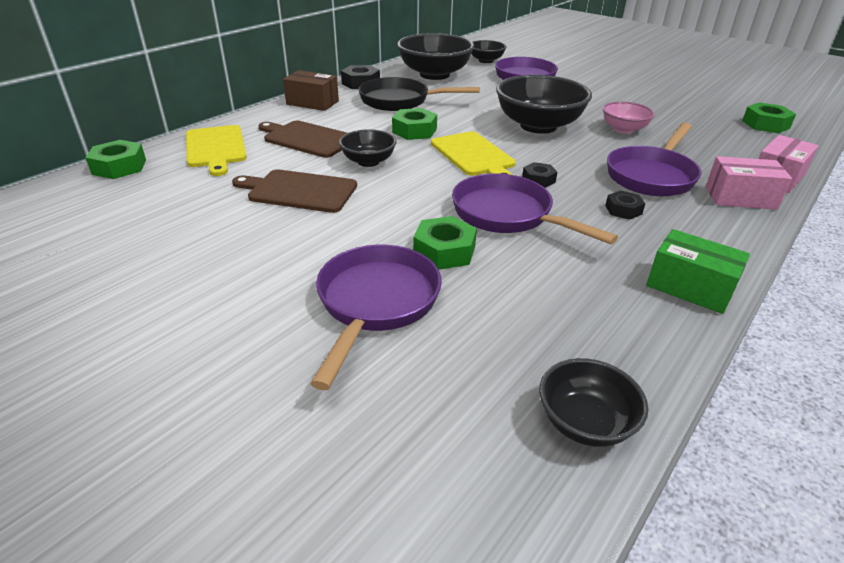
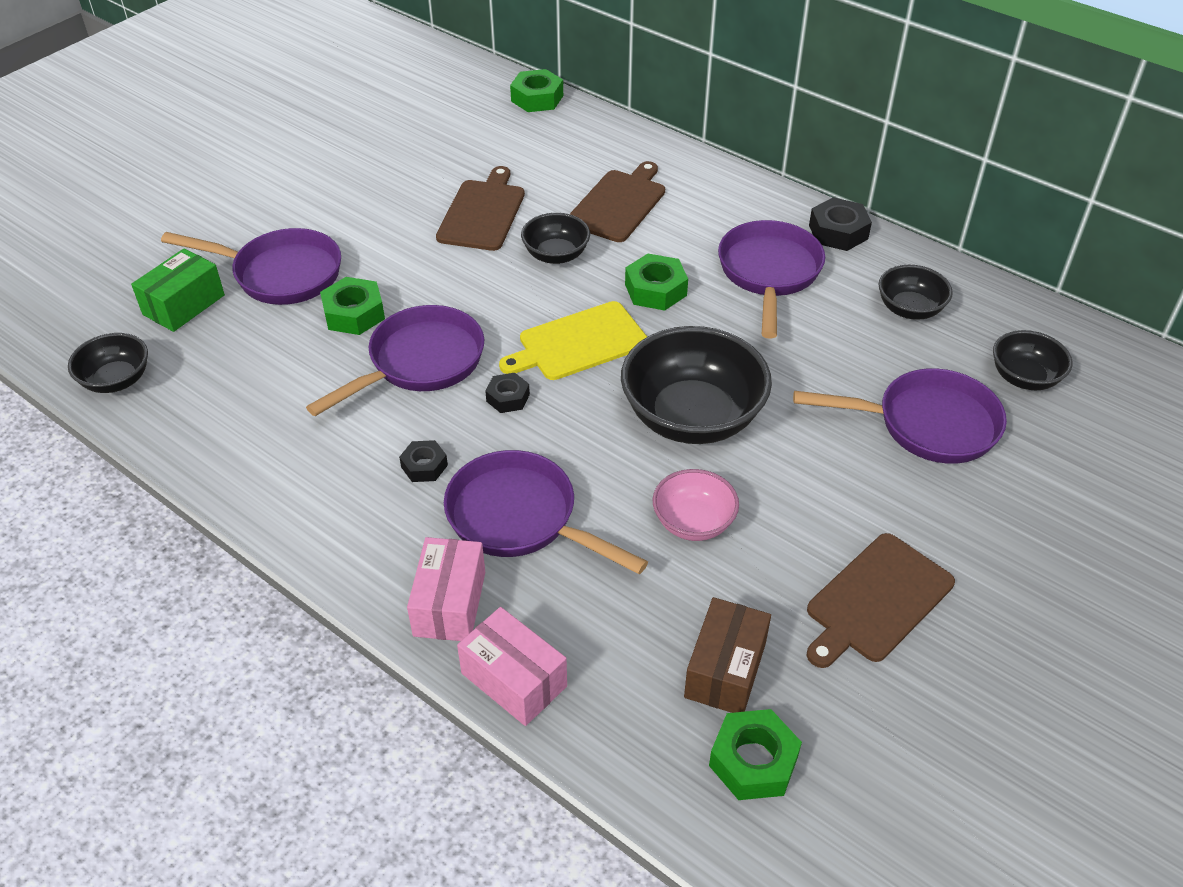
camera: 90 degrees right, 10 degrees up
yellow cutting board [186,125,247,176] -> none
brown box [283,70,339,111] -> brown box moved to [684,597,771,713]
black pan [358,77,480,111] -> purple pan [718,220,825,339]
black bowl [397,33,474,80] -> black bowl [878,265,953,320], size x0.54
green box [646,229,750,314] -> green box moved to [131,248,225,332]
none -> brown cutting board [807,533,955,668]

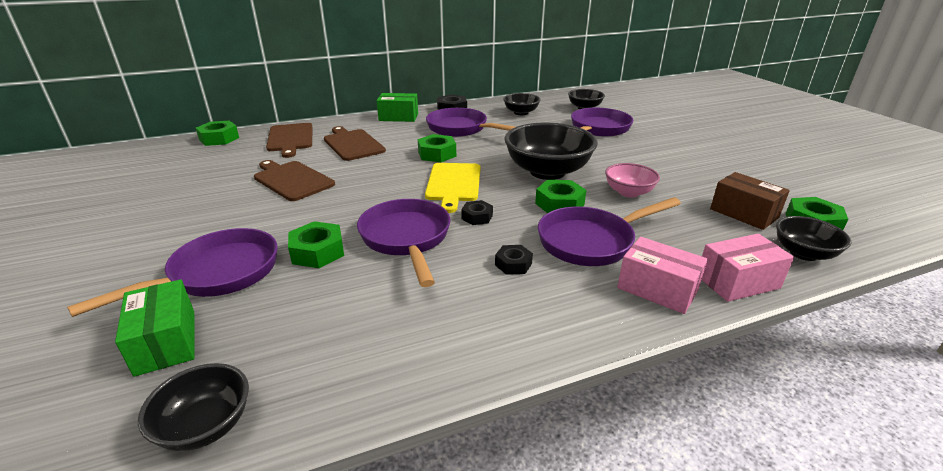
camera: 60 degrees left, 15 degrees down
black bowl [521,213,590,264] -> black bowl moved to [776,216,851,261]
brown cutting board [807,533,955,668] -> brown cutting board moved to [266,123,312,158]
none -> green box [376,93,418,122]
none -> green nut [535,180,586,213]

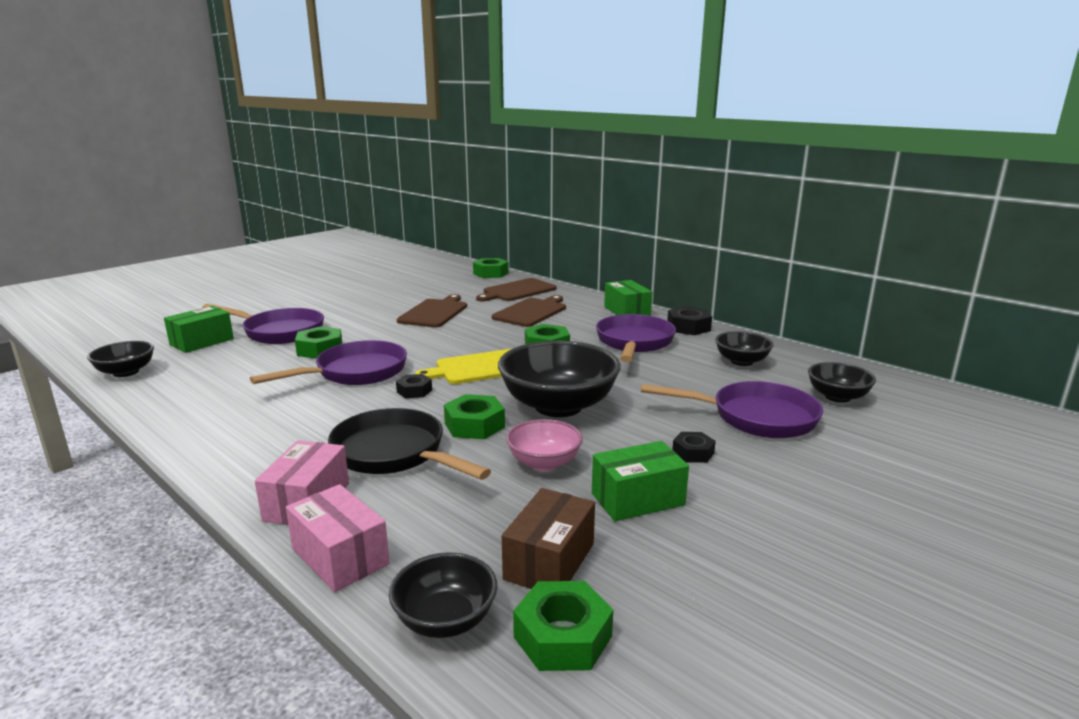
camera: 65 degrees right, 10 degrees down
black nut [495,245,533,275] -> black nut moved to [672,432,716,463]
purple pan [538,197,681,266] -> black pan [328,408,491,480]
none -> green box [592,441,689,521]

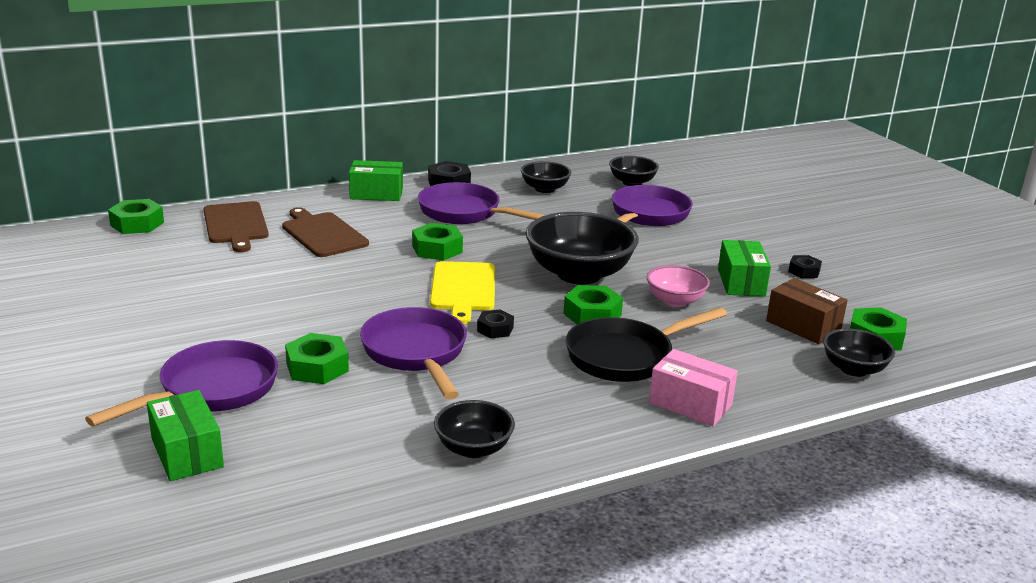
camera: 70 degrees left, 5 degrees up
black bowl [87,341,154,377] -> black bowl moved to [434,400,515,458]
pink box [286,484,390,592] -> none
brown cutting board [397,294,467,328] -> none
black nut [672,432,716,463] -> black nut moved to [788,255,822,278]

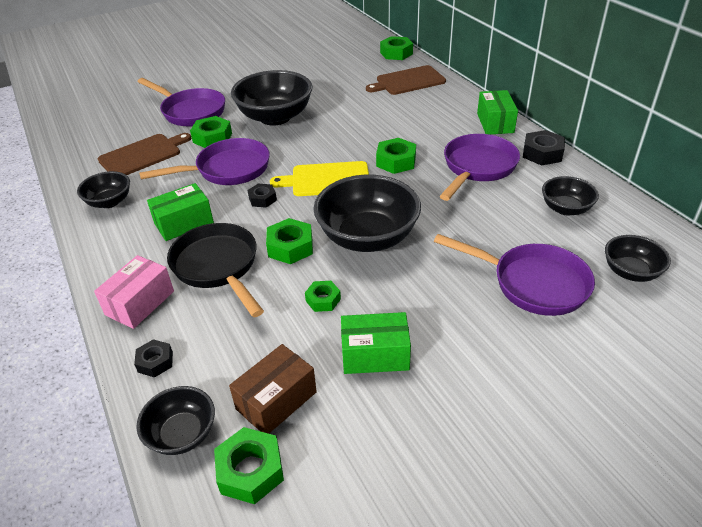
camera: 90 degrees right, 15 degrees up
green box [147,390,224,481] -> green box moved to [147,183,214,241]
brown cutting board [282,207,369,257] -> brown cutting board moved to [98,133,191,175]
pink bowl [647,265,710,307] -> green nut [305,281,341,312]
black nut [788,255,822,278] -> black nut moved to [134,339,173,378]
none -> black bowl [231,70,312,126]

